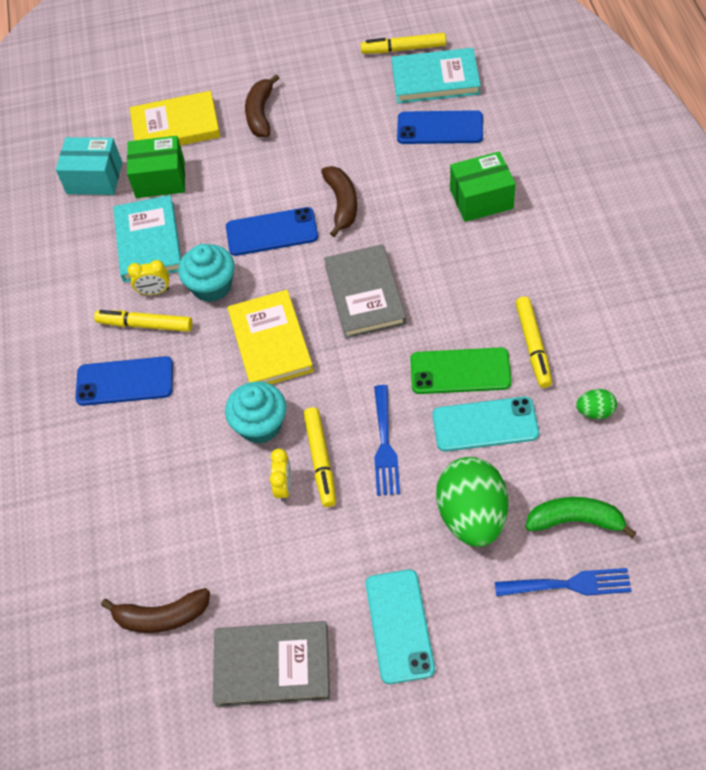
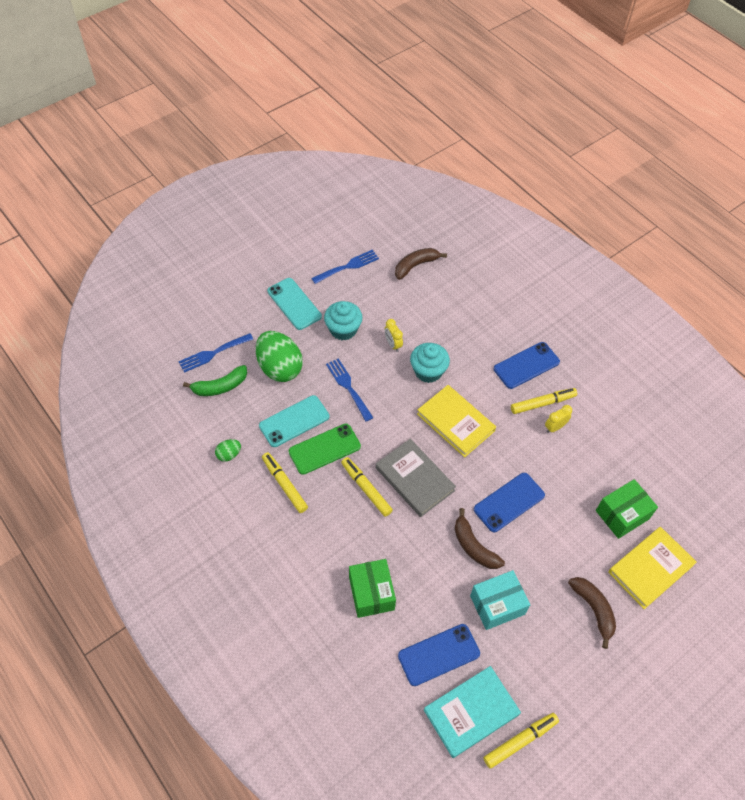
camera: 145 degrees right, 0 degrees up
turquoise box [56,137,122,195] -> turquoise box moved to [470,570,530,630]
turquoise book [113,195,181,282] -> none
turquoise cupcake [178,244,235,302] -> turquoise cupcake moved to [324,301,363,340]
grey book [213,621,330,707] -> blue fork [311,250,379,284]
yellow marker [304,407,336,507] -> yellow marker moved to [341,457,393,517]
green box [450,151,516,222] -> green box turned 60 degrees counterclockwise [349,559,396,618]

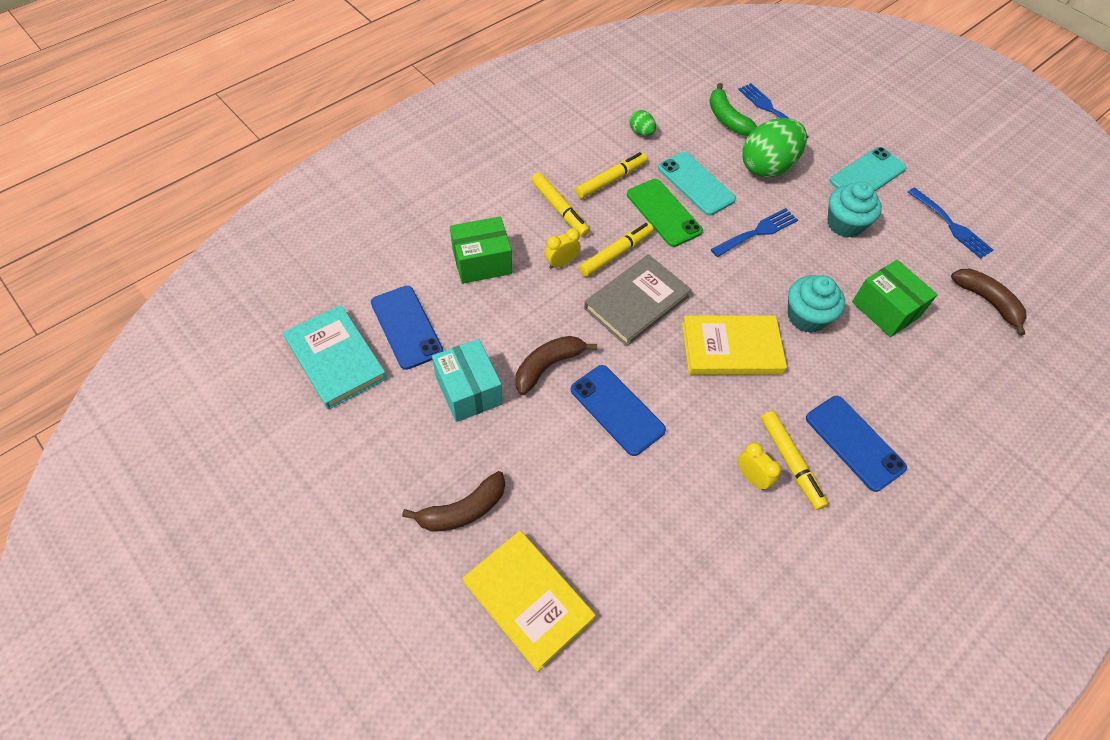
camera: 85 degrees right, 0 degrees up
yellow clock [385,319,403,352] -> yellow clock moved to [545,228,581,268]
yellow book [417,385,496,457] -> yellow book turned 45 degrees clockwise [682,316,787,375]
yellow marker [483,713,559,769] -> yellow marker moved to [532,172,590,237]
green box [596,479,658,539] -> green box moved to [852,260,938,337]

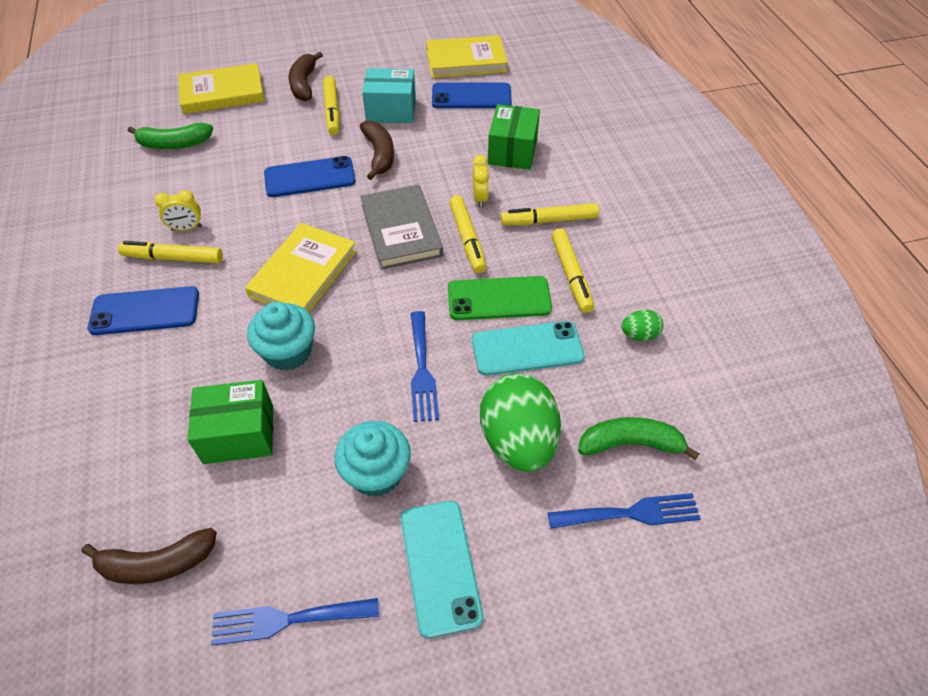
camera: 120 degrees right, 5 degrees down
turquoise book [283,305,387,410] -> yellow book [426,35,508,78]
none -> green banana [128,123,213,149]
none -> yellow marker [323,76,340,135]

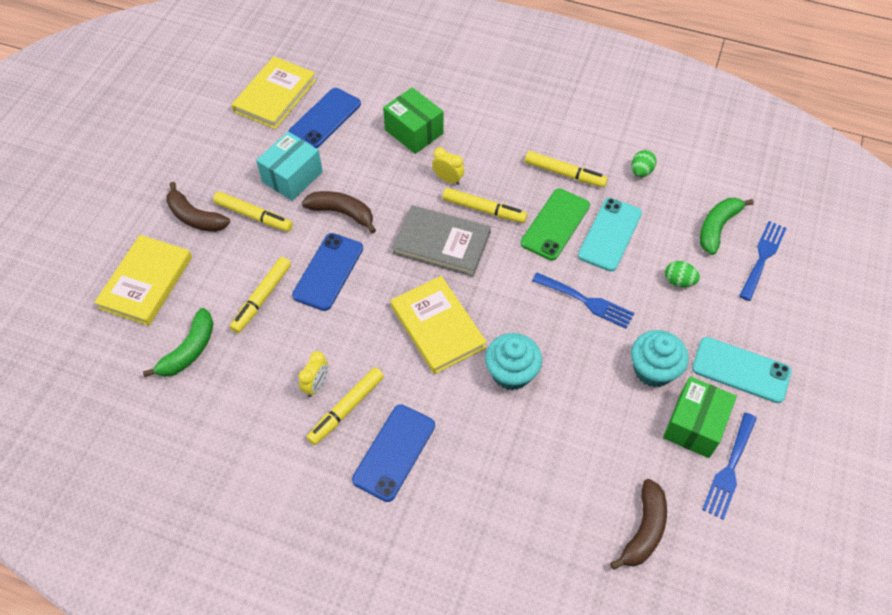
camera: 55 degrees left, 5 degrees up
green box [187,380,273,464] -> green box moved to [663,376,737,458]
green egg [480,374,561,472] -> green egg [665,261,700,287], size x0.45
yellow marker [501,203,599,225] -> yellow marker moved to [230,257,291,333]

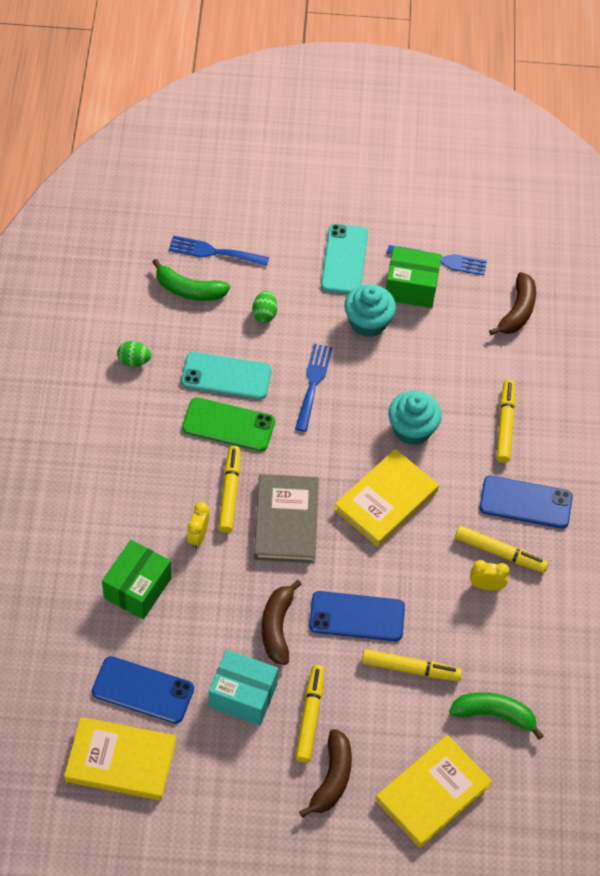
camera: 110 degrees left, 0 degrees up
yellow book [94,235,192,326] -> yellow book turned 45 degrees counterclockwise [376,735,492,848]
yellow marker [525,151,608,187] -> yellow marker moved to [496,380,515,463]
brown banana [610,479,667,570] -> brown banana turned 105 degrees clockwise [489,272,536,335]

